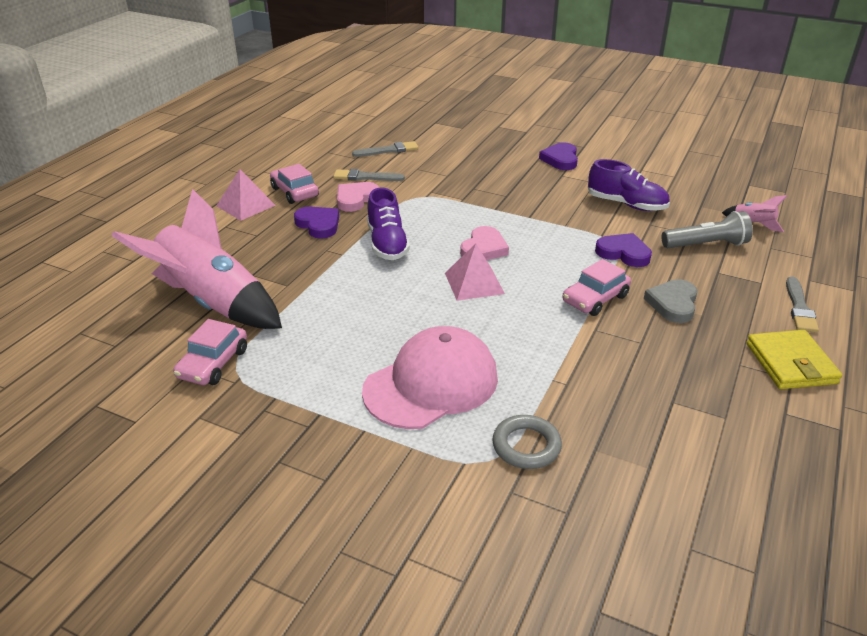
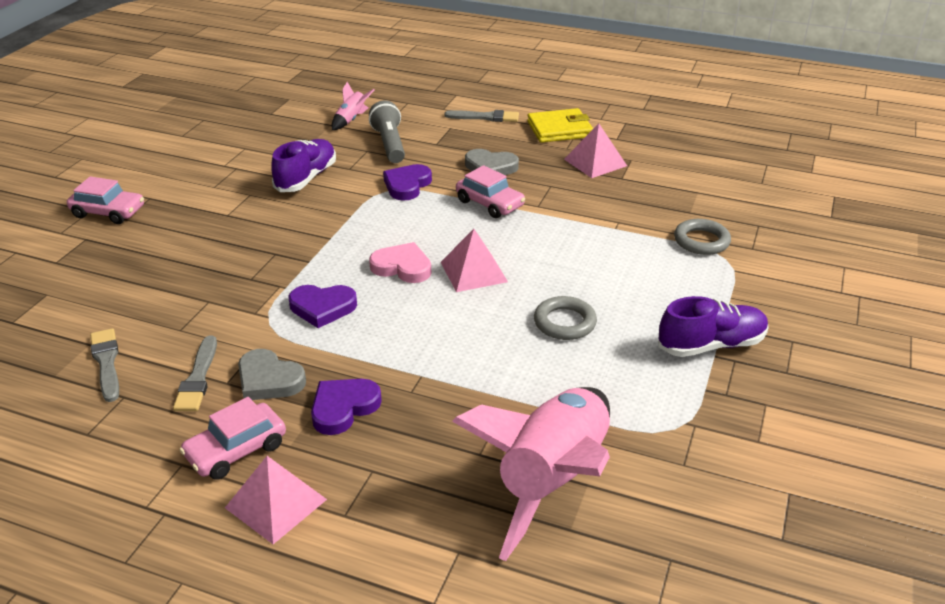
camera: 95 degrees left, 0 degrees up
pink car [173,319,247,385] -> pink car moved to [67,177,144,224]
pink heart [337,182,379,212] -> grey heart [238,349,306,400]
pink cap [362,326,498,429] -> none
purple shoe [367,188,410,260] -> purple shoe moved to [659,296,769,357]
purple heart [539,142,578,170] -> purple heart moved to [289,285,357,328]
none -> grey ring [534,296,597,340]
none -> pink pyramid [564,123,627,178]

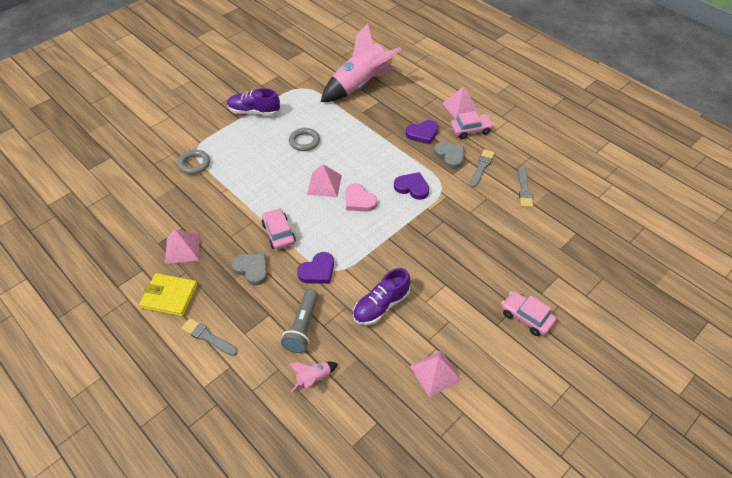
camera: 155 degrees left, 15 degrees up
none -> pink pyramid [410,350,462,398]

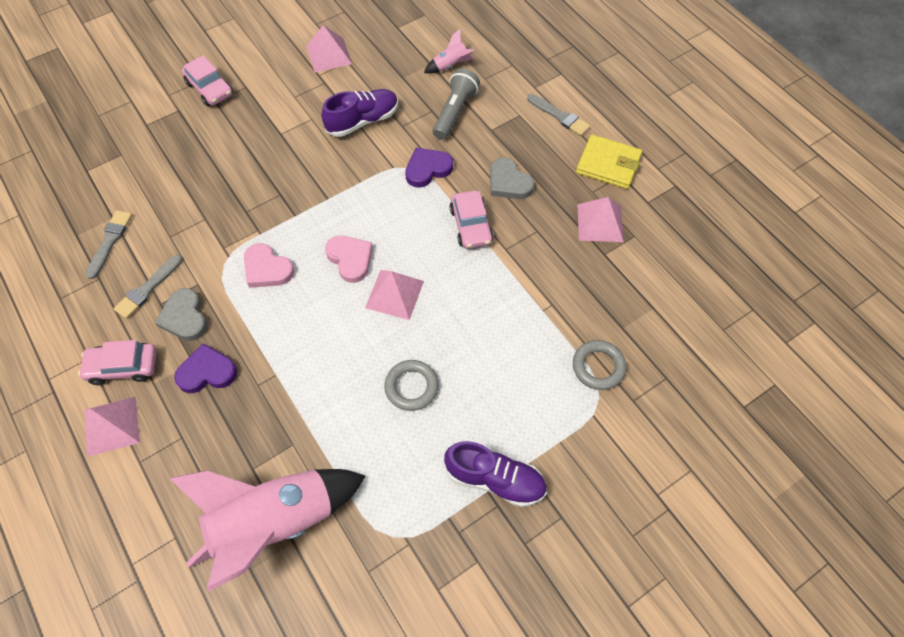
camera: 170 degrees left, 10 degrees up
purple heart [394,172,429,200] -> pink heart [244,243,294,288]

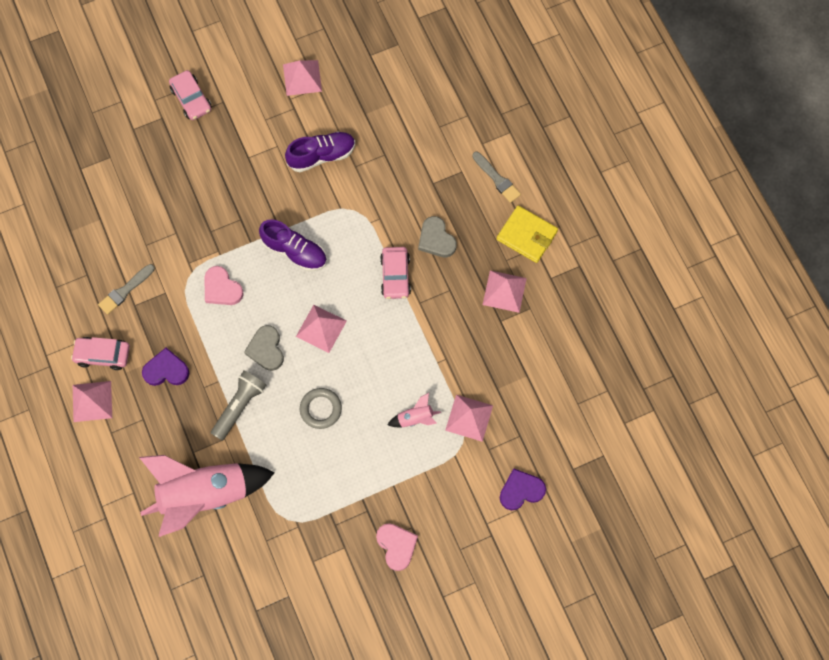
camera: 10 degrees right, 10 degrees up
grey brush [86,210,132,279] -> none
grey heart [155,288,207,341] -> grey heart moved to [244,325,284,371]
pink heart [325,236,373,283] -> pink heart moved to [376,523,418,571]
purple heart [405,148,453,188] -> purple heart moved to [500,468,546,510]
pink rocket [424,29,475,74] -> pink rocket moved to [387,393,441,427]
grey flashlight [433,68,480,140] -> grey flashlight moved to [211,370,266,440]
purple shoe [444,441,547,507] -> purple shoe moved to [259,219,327,271]
grey ring [573,340,626,390] -> pink pyramid [445,395,493,442]

